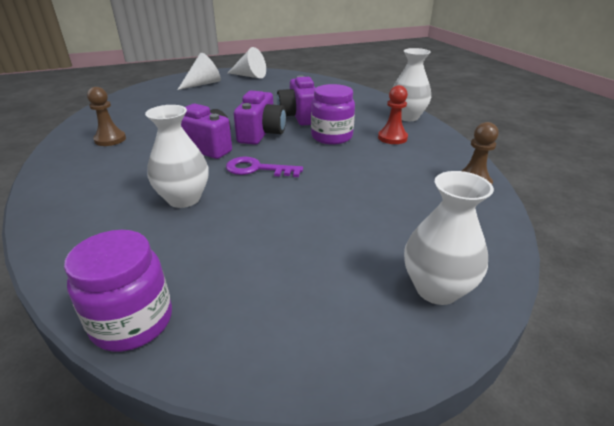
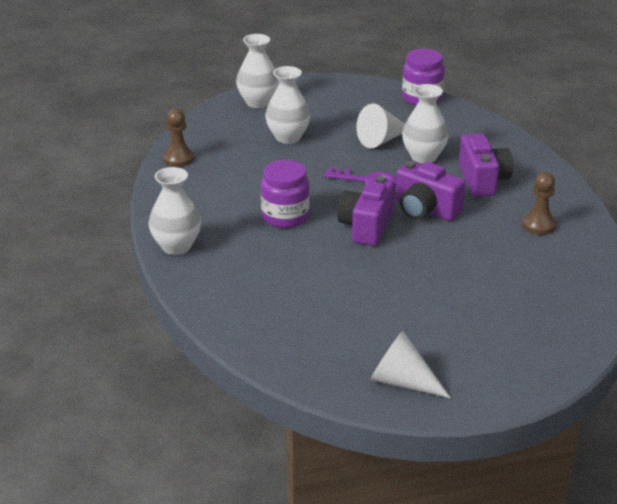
camera: 175 degrees left, 0 degrees up
white cone [178,53,221,90] -> white cone moved to [356,103,405,148]
purple camera [277,76,315,126] -> purple camera moved to [459,133,513,197]
red pawn [378,85,408,144] -> none
none -> white vase [265,66,310,144]

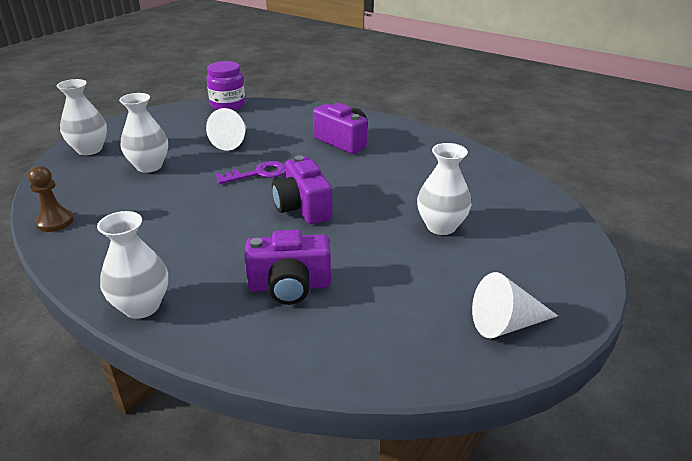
camera: 40 degrees left, 0 degrees up
purple jar [261,160,310,228] -> none
purple camera [395,161,465,221] -> purple camera moved to [244,230,331,305]
white vase [402,84,449,164] -> white vase moved to [417,143,471,235]
brown pawn [522,172,557,235] -> none

